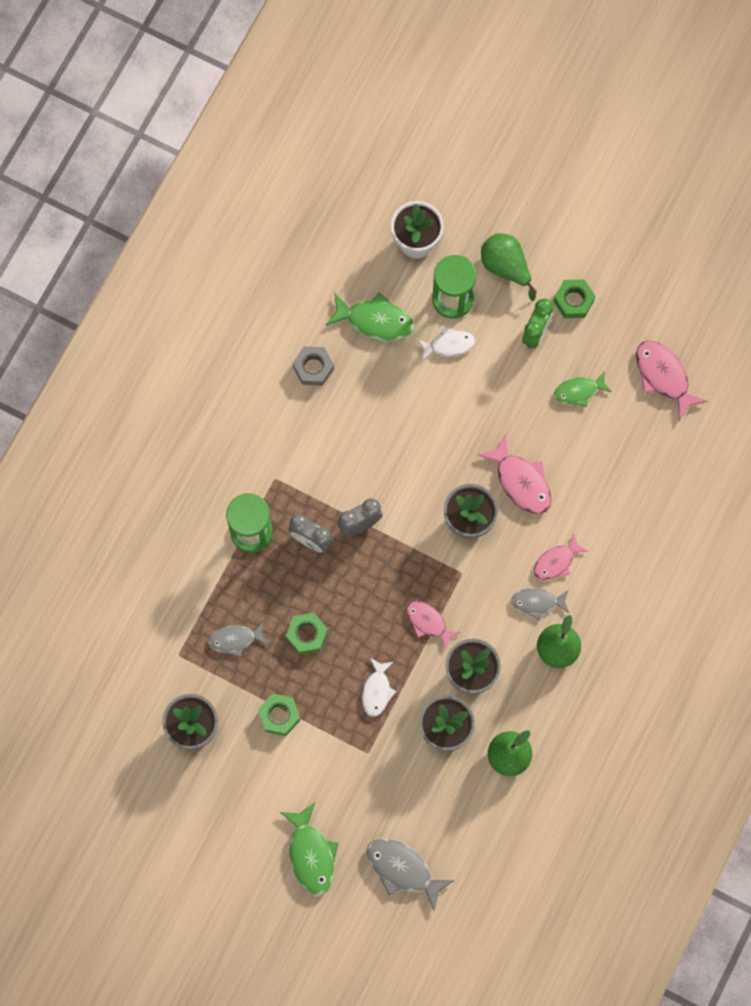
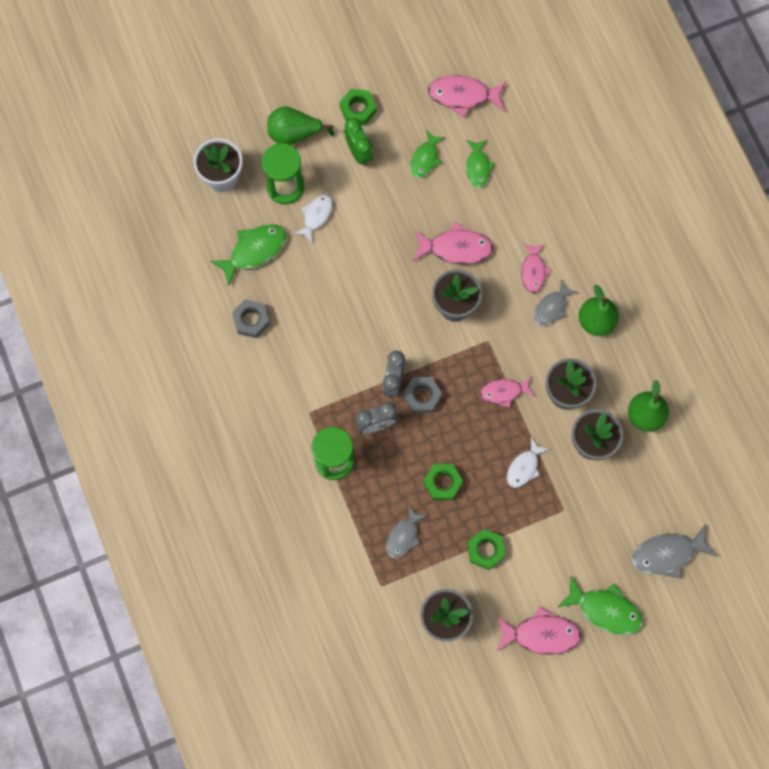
camera: 50 degrees left, 0 degrees up
white fish [362,658,396,717] -> white fish turned 75 degrees clockwise [507,438,549,488]
none -> grey nut [403,377,442,413]
none -> green fish [466,140,495,188]
none -> pink fish [497,606,582,655]

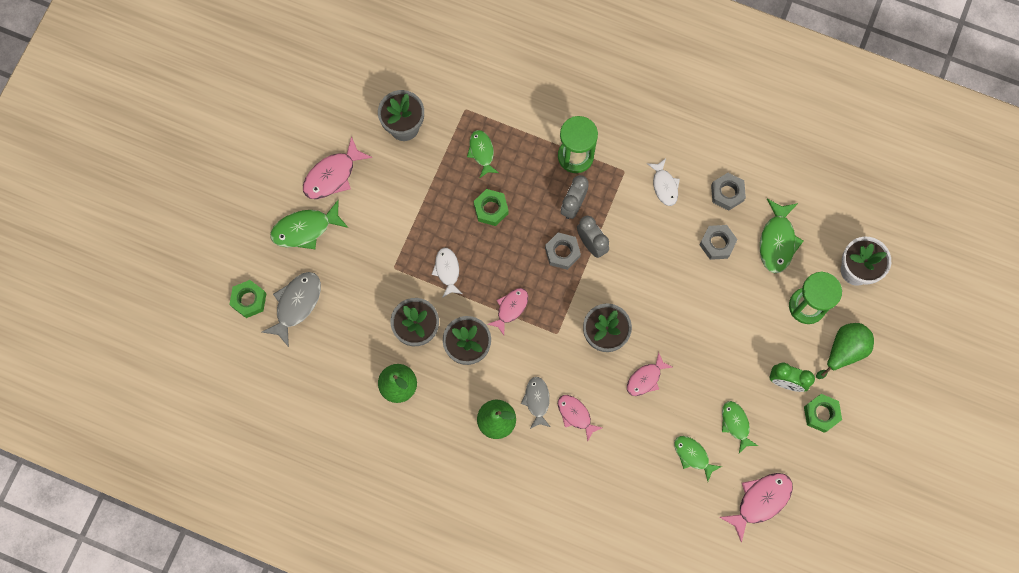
camera: 135 degrees right, 0 degrees up
white fish [294,194,333,242] -> white fish moved to [647,159,680,206]
grey fish [386,505,427,558] -> green fish [467,130,499,178]
pink fish [413,222,494,265] -> pink fish [627,352,673,396], size x0.66
green nut [467,529,505,570] -> green nut moved to [229,280,266,318]
none -> grey nut [700,225,738,260]

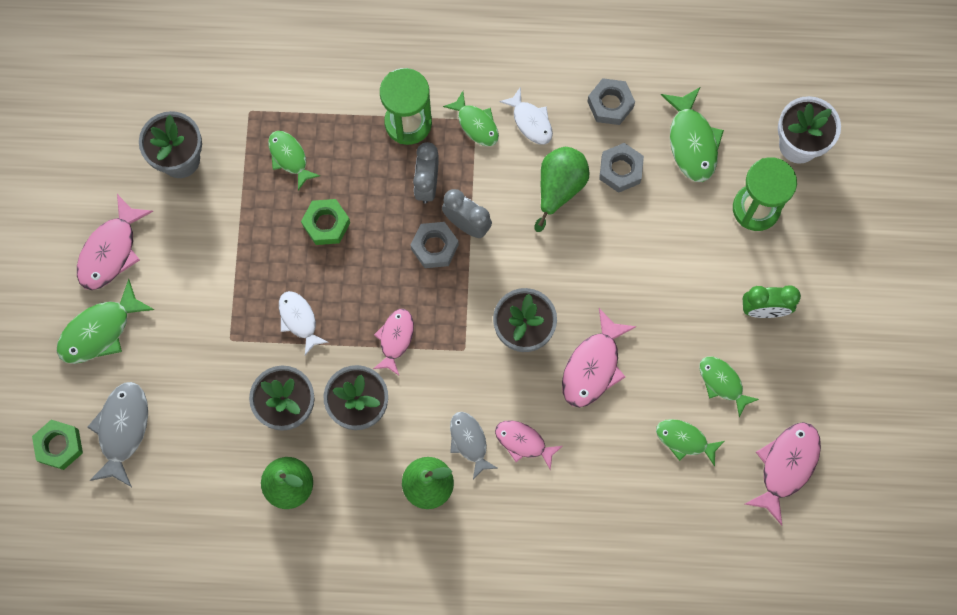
camera: 20 degrees left, 0 degrees up
pink fish [627,352,673,396] -> pink fish [562,308,636,408], size x1.52
green nut [804,394,842,433] -> none
green pear [816,323,874,379] -> green pear moved to [535,147,590,232]
none -> green fish [443,91,499,146]

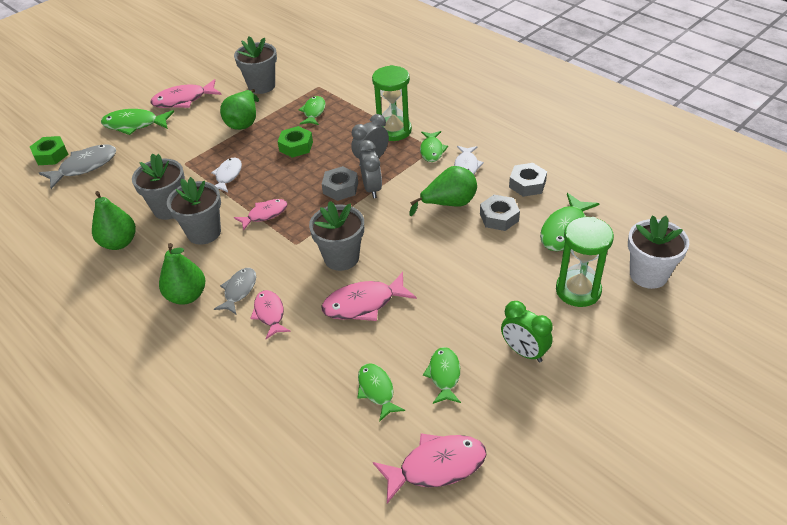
camera: 45 degrees right, 30 degrees down
none -> green pear [220,89,259,130]

